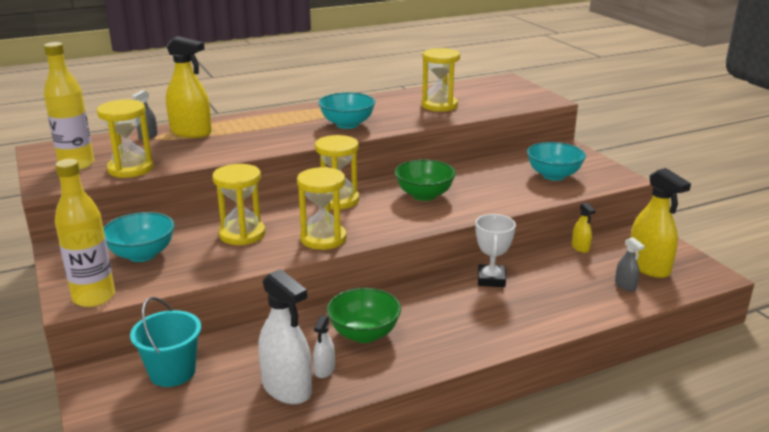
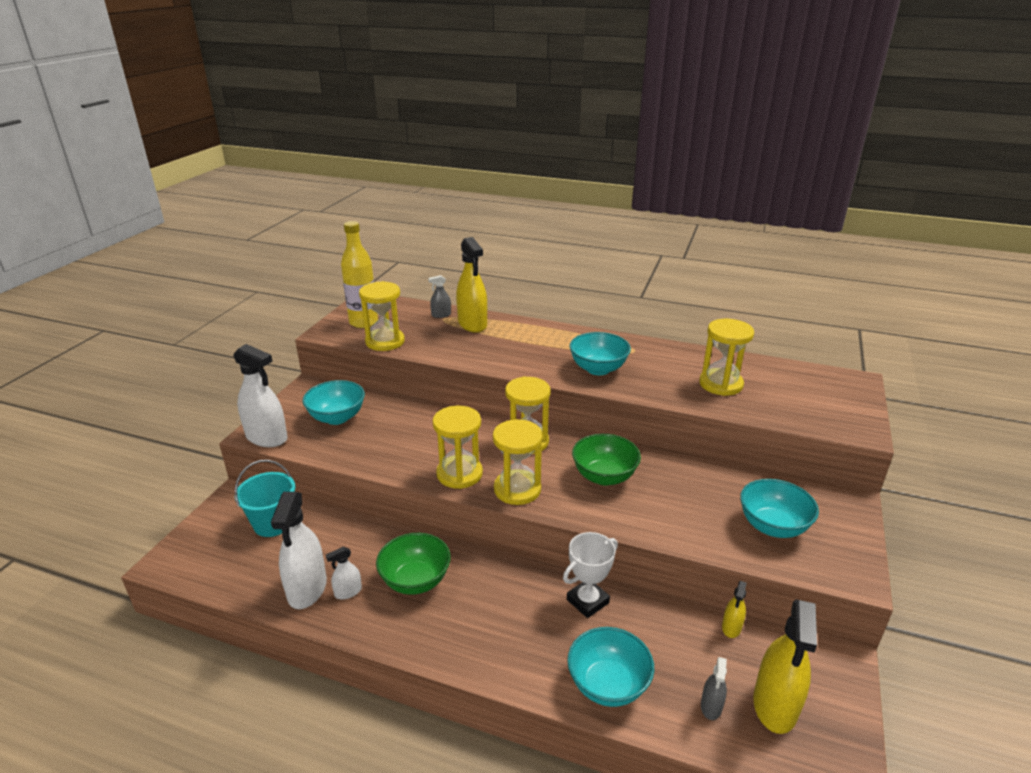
camera: 45 degrees right, 5 degrees up
yellow bottle [55,159,115,307] -> white spray bottle [233,344,288,447]
yellow hourglass [212,164,265,245] -> yellow hourglass moved to [493,419,543,505]
none -> turquoise bowl [567,627,654,707]

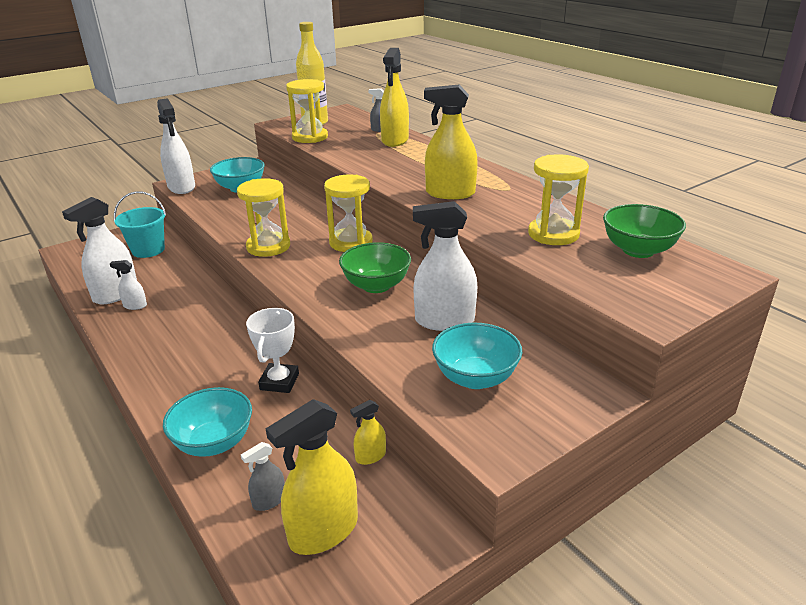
camera: 35 degrees right, 0 degrees up
green bowl [376,533,451,595] -> green bowl moved to [603,204,686,258]
yellow hourglass [493,419,543,505] -> none
white trophy [563,532,618,618] -> white trophy turned 75 degrees counterclockwise [246,308,299,393]
turquoise bowl [569,332,631,375] -> yellow spray bottle [424,85,478,199]
none -> white spray bottle [413,201,477,331]

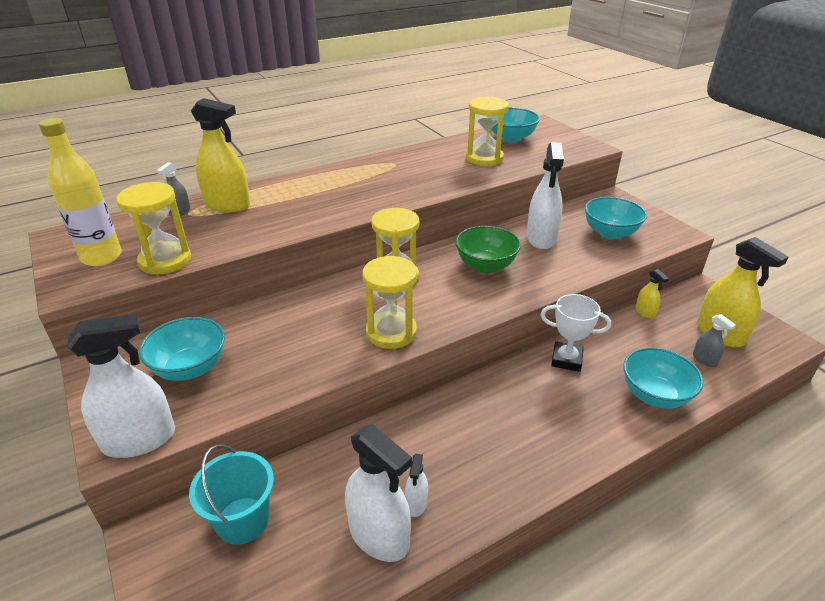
camera: 85 degrees left, 5 degrees up
yellow spray bottle [424,85,478,199] -> none
green bowl [603,204,686,258] -> turquoise bowl [492,108,540,143]

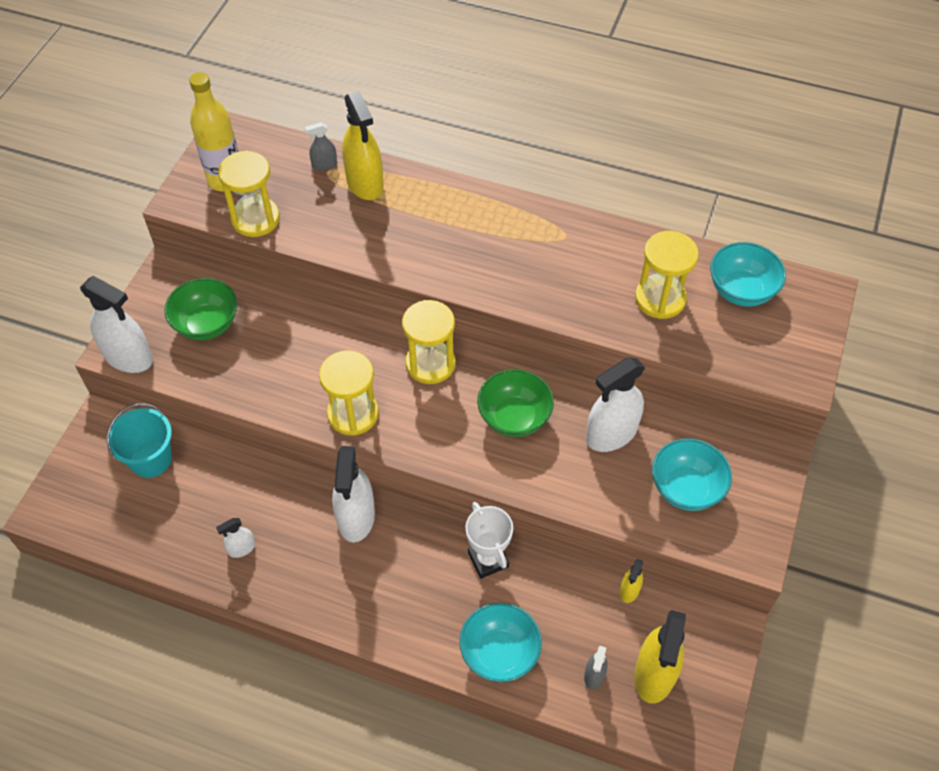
camera: 50 degrees right, 20 degrees up
turquoise bowl [139,317,225,381] -> green bowl [164,278,237,340]
white spray bottle [345,425,412,562] -> white spray bottle moved to [332,446,375,542]

